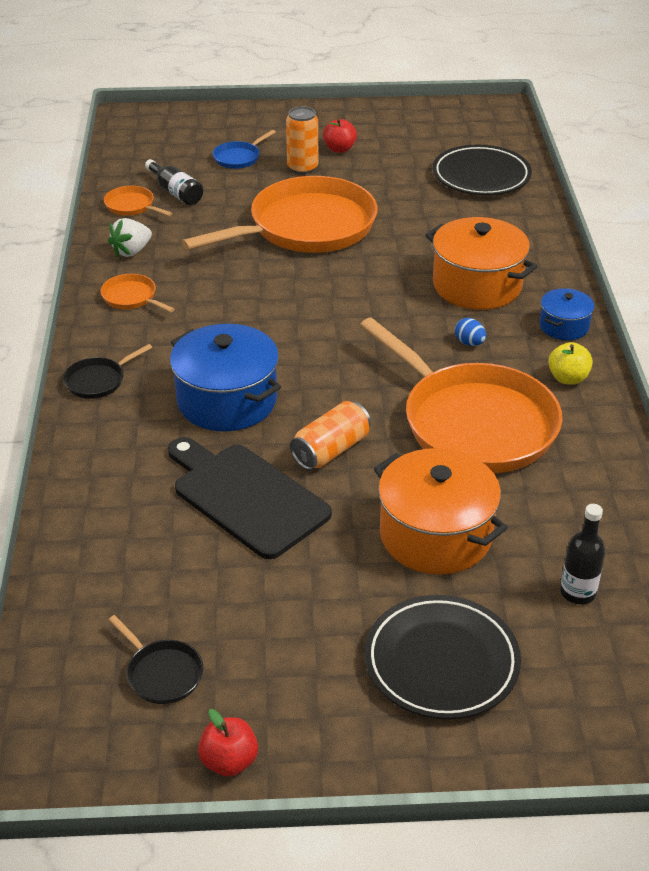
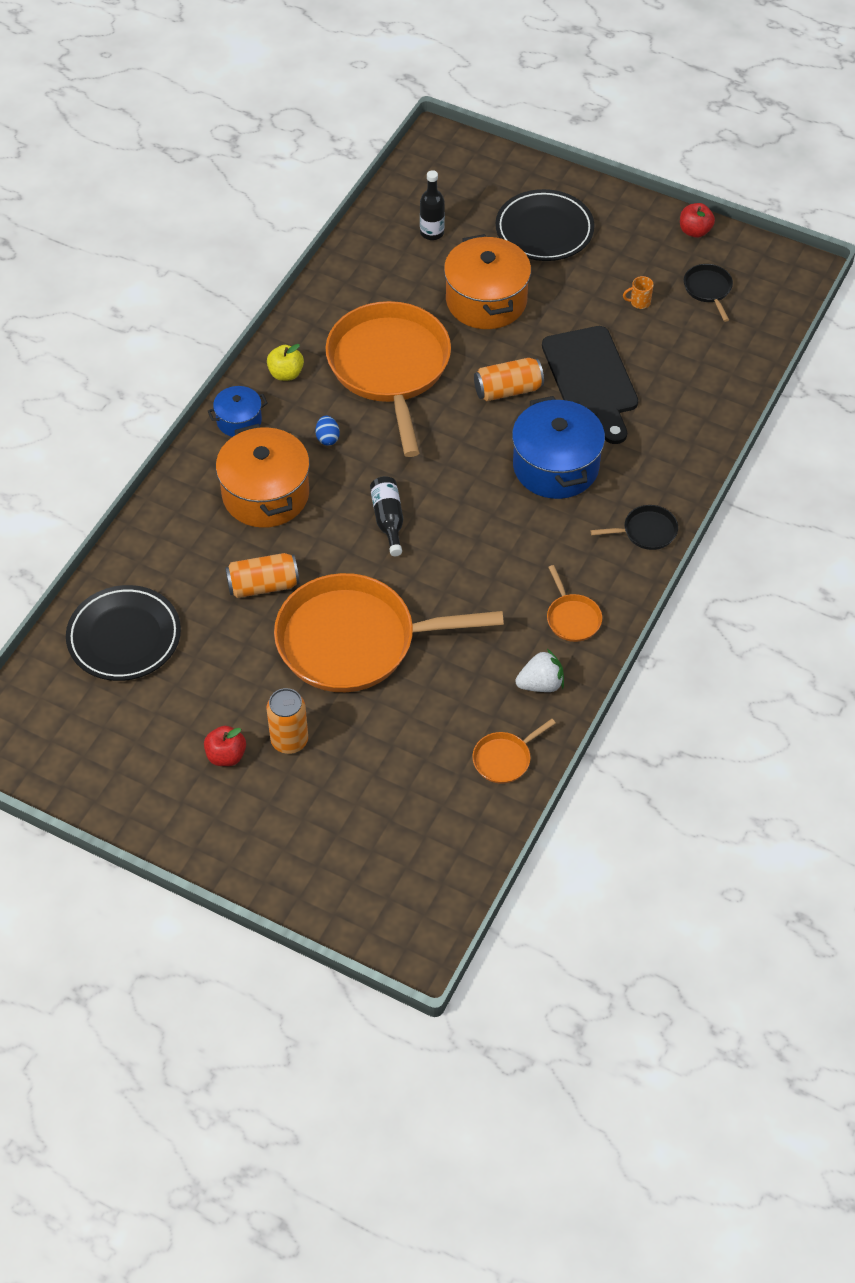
camera: 150 degrees left, 15 degrees up
orange pan [104,186,172,216] -> orange pan turned 75 degrees clockwise [472,719,556,784]
black bottle [145,159,204,205] -> black bottle moved to [370,476,403,556]
blue pan [213,130,276,169] -> none
none -> orange can [225,553,299,598]
none -> orange mug [623,276,654,309]

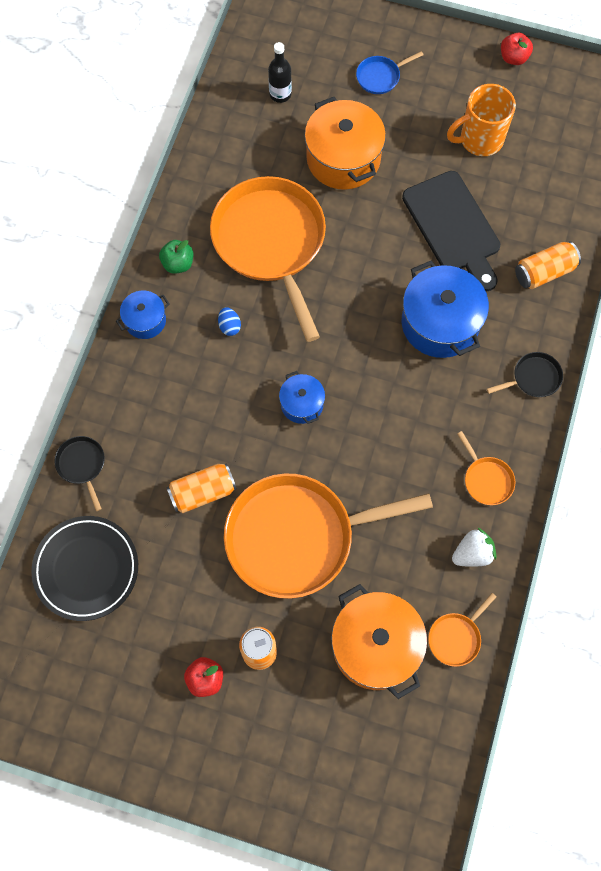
camera: 10 degrees left, 15 degrees up
orange pot [216,424,310,528] -> orange pot moved to [331,584,427,699]
yellow apple [267,344,304,381] -> green apple [159,240,193,274]
black bottle [370,476,403,556] -> blue pot [279,371,325,424]
orange can [474,358,544,401] -> orange can moved to [515,241,581,289]
black plate [495,189,594,261] -> blue pan [356,51,423,94]
orange mug [623,276,654,309] -> orange mug [447,84,516,156], size x2.41
black pan [684,264,733,322] -> black pan moved to [54,436,105,511]

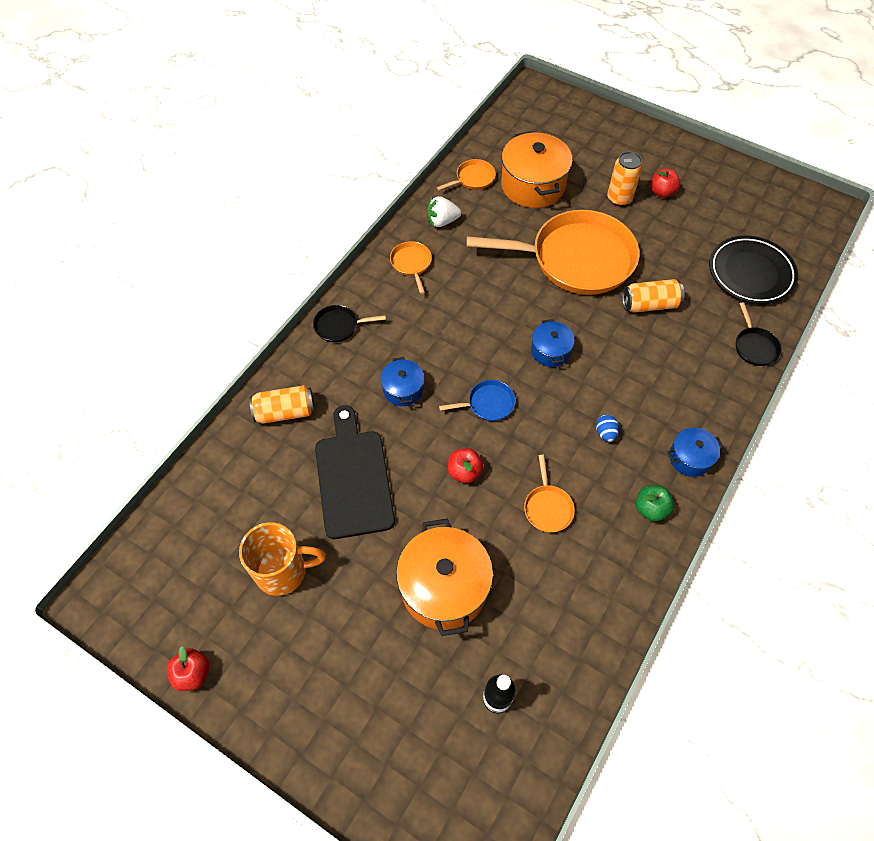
camera: 165 degrees left, 10 degrees down
orange pan [210,176,326,342] -> orange pan [524,455,575,533], size x0.40
blue pan [356,51,423,94] -> blue pan moved to [439,380,515,421]
blue pot [402,261,489,358] -> blue pot [380,357,424,406], size x0.53
none -> red apple [448,448,484,483]

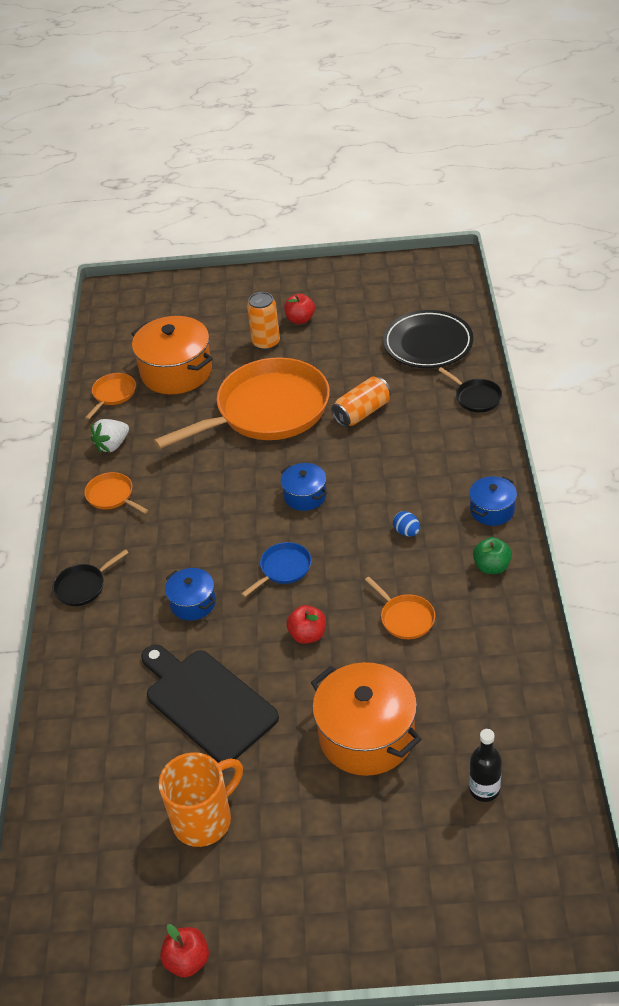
camera: 30 degrees left, 15 degrees down
orange can [249,385,315,424] -> none

